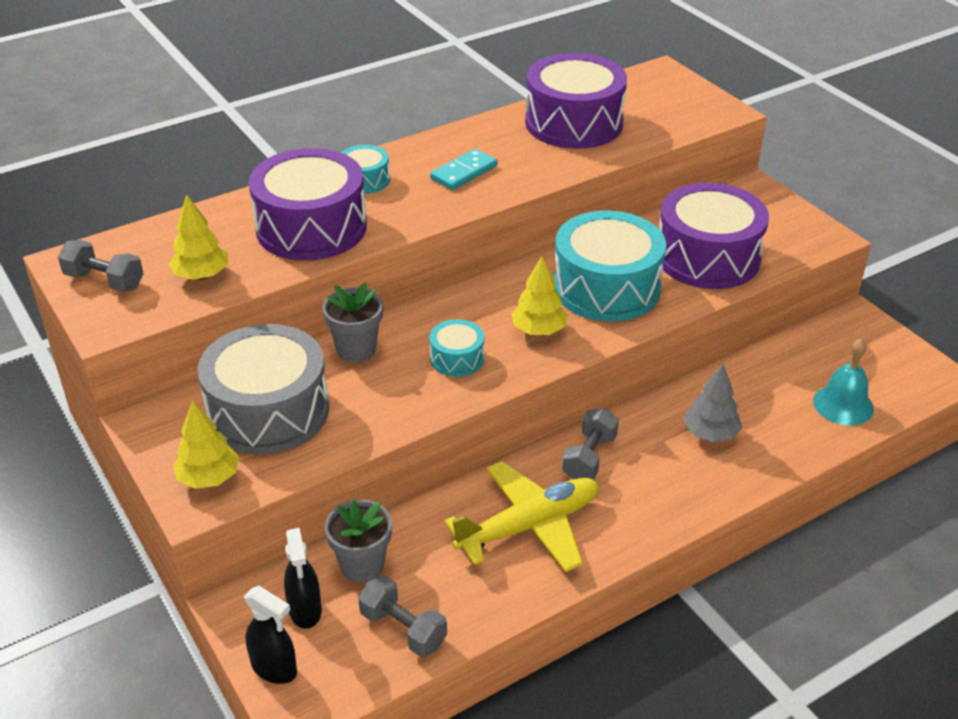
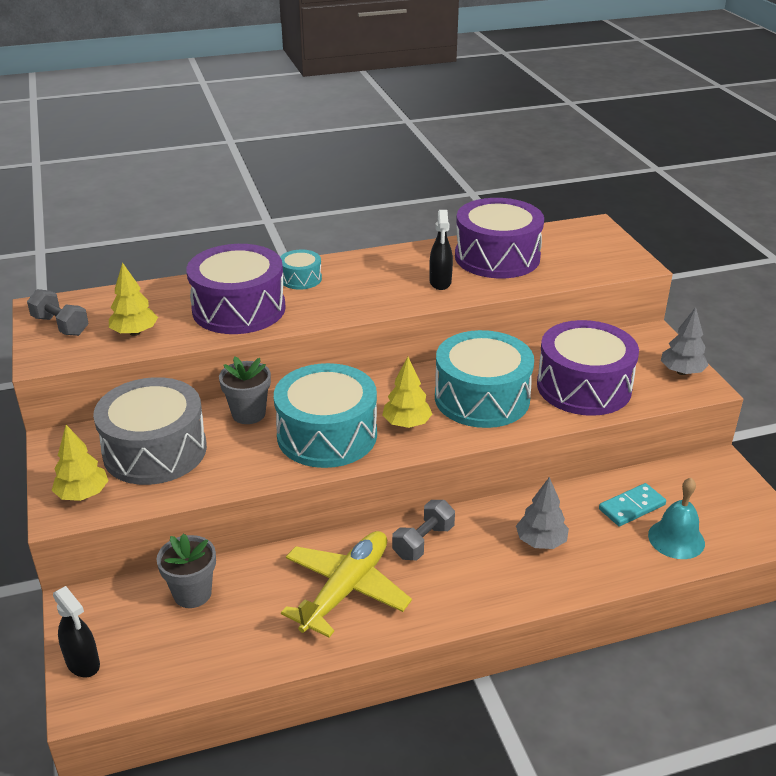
camera: 15 degrees right, 5 degrees down
black spray bottle [284,528,322,629] -> black spray bottle moved to [429,210,453,290]
grey dumbbell [358,576,447,656] -> none
turquoise drum [429,319,484,377] -> turquoise drum [274,363,377,468], size x2.12
turquoise domino [430,149,498,190] -> turquoise domino moved to [599,483,666,526]
yellow plane [445,461,599,572] -> yellow plane turned 45 degrees counterclockwise [281,531,412,638]
none -> grey tree [661,307,709,375]

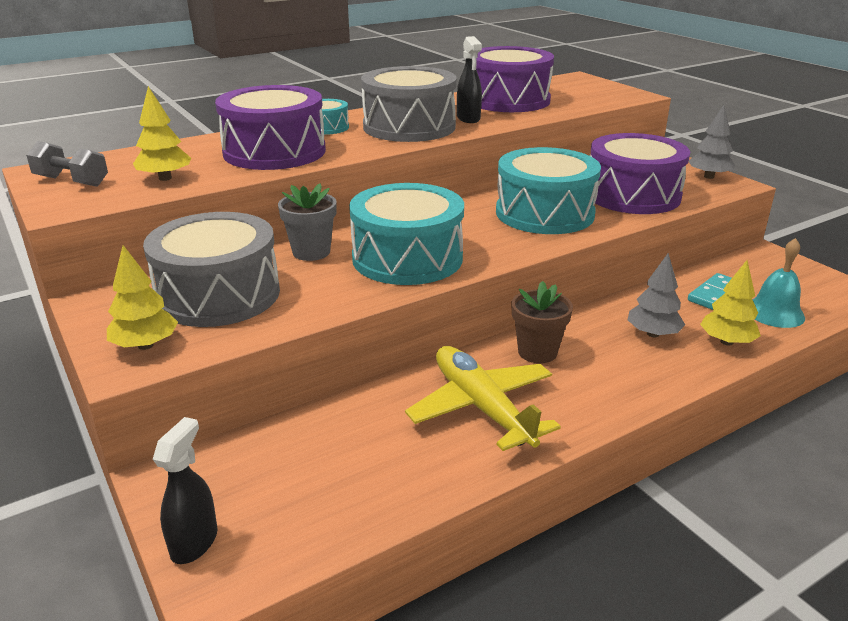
camera: 15 degrees left, 5 degrees down
black spray bottle [53,586,100,677] -> black spray bottle turned 105 degrees counterclockwise [153,417,217,564]
grey flower pot [156,534,216,608] -> none
yellow plane [281,531,412,638] -> yellow plane turned 45 degrees counterclockwise [405,346,561,451]
yellow tree [382,357,432,428] -> yellow tree moved to [700,260,761,345]
grey dumbbell [392,500,455,560] -> brown flower pot [512,281,573,363]
none -> grey drum [361,66,457,142]

